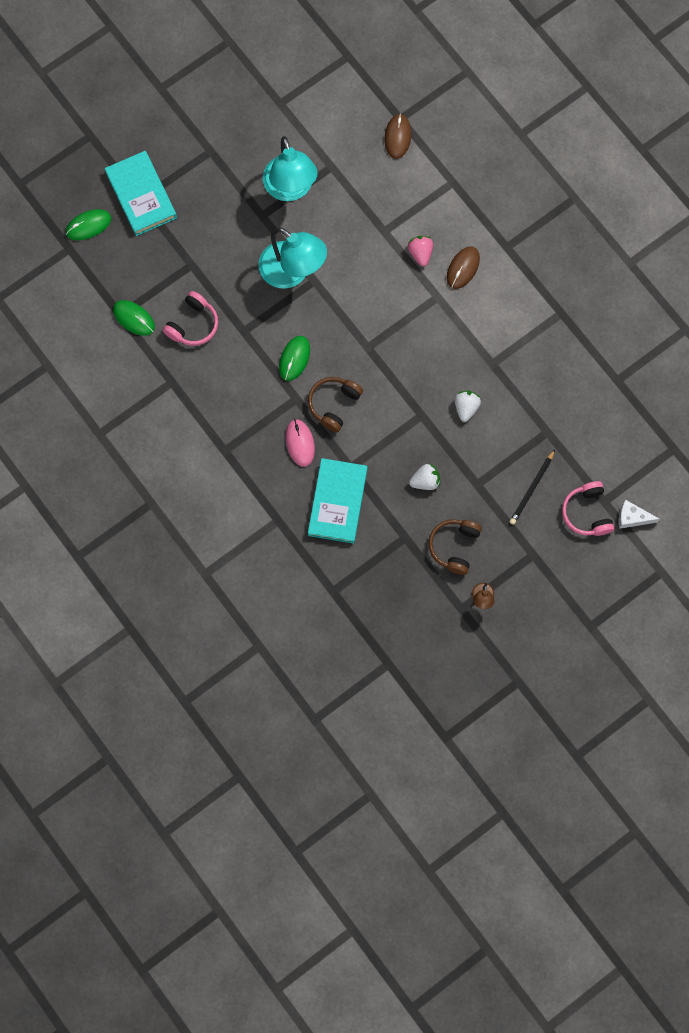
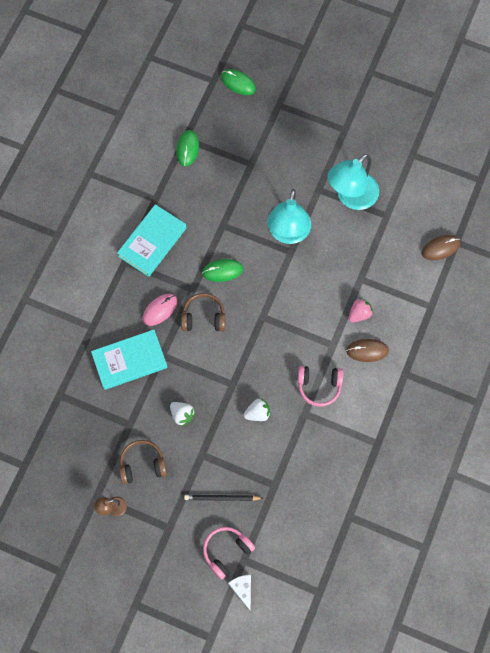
camera: 60 degrees right, 5 degrees down
turquoise book [105,151,177,236] -> turquoise book moved to [117,204,186,277]
pink headphones [163,291,218,346] -> pink headphones moved to [298,366,343,407]

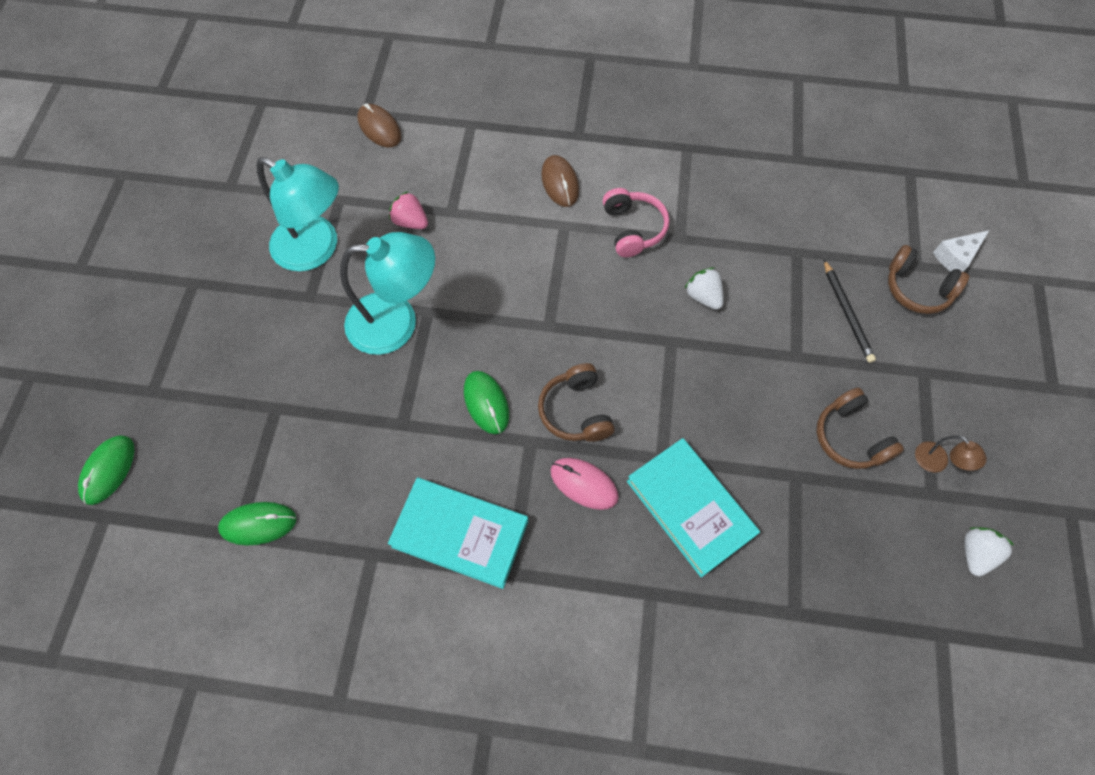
camera: 105 degrees left, 5 degrees down
white strawberry [170,402,195,427] -> white strawberry moved to [964,527,1015,576]
pink headphones [203,527,255,580] -> brown headphones [888,245,969,314]
pink strawberry [348,298,373,322] -> pink strawberry moved to [389,191,428,229]

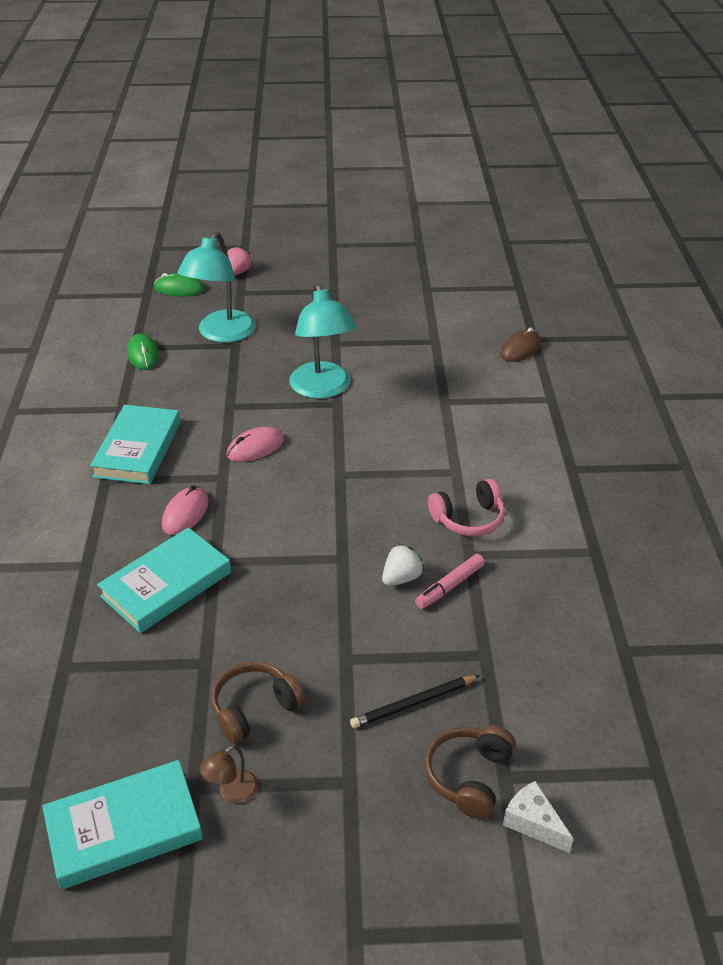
camera: 80 degrees right, 25 degrees down
turquoise lamp [256,157,339,271] -> turquoise lamp moved to [178,232,256,343]
pink strawberry [389,191,428,229] -> pink strawberry moved to [227,246,253,276]
green mouse [464,371,509,434] -> pink mouse [227,427,284,462]
brown headphones [538,363,614,442] -> none
brown mouse [541,155,579,207] -> none
white strawberry [964,527,1015,576] -> turquoise book [42,760,203,890]
none -> pink marker [415,554,485,609]

